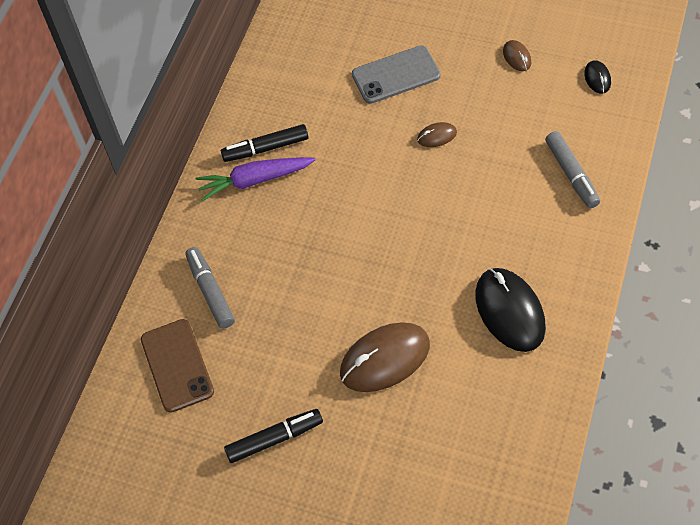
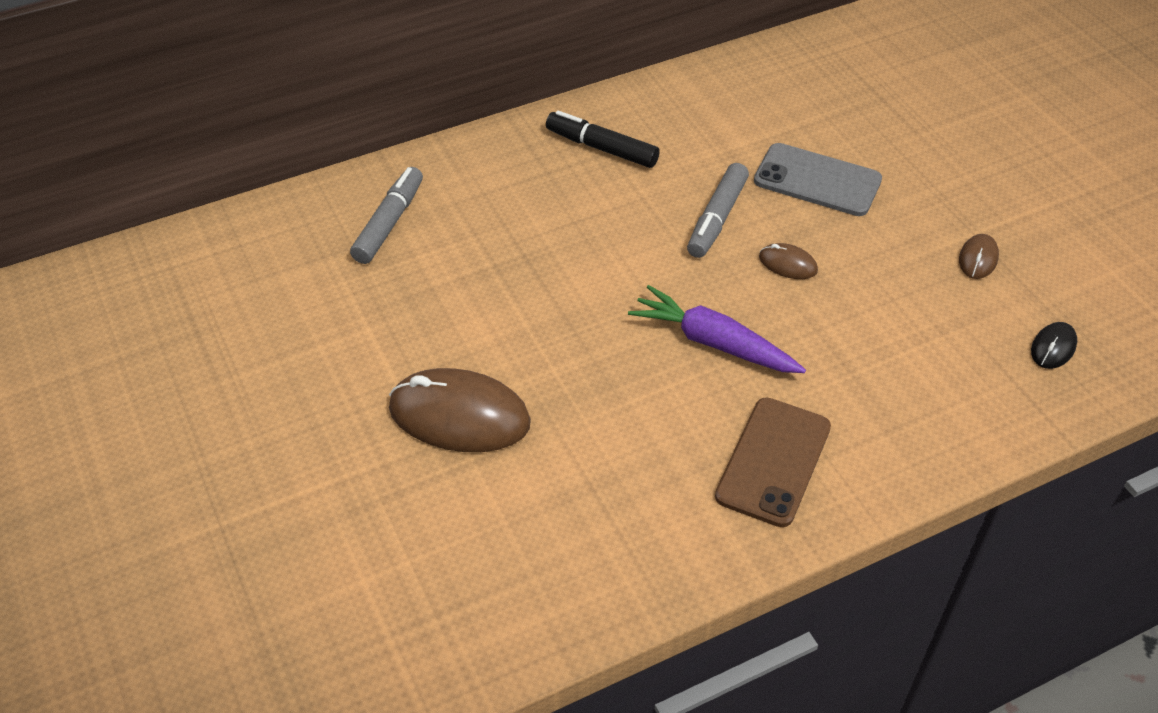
camera: 40 degrees right, 10 degrees down
brown phone [141,319,214,413] -> brown phone moved to [715,397,831,527]
purple carrot [195,157,316,201] -> purple carrot moved to [628,285,806,373]
black marker [224,409,323,463] -> none
black mouse [475,268,546,352] -> none
grey marker [545,131,600,208] -> grey marker moved to [687,163,749,258]

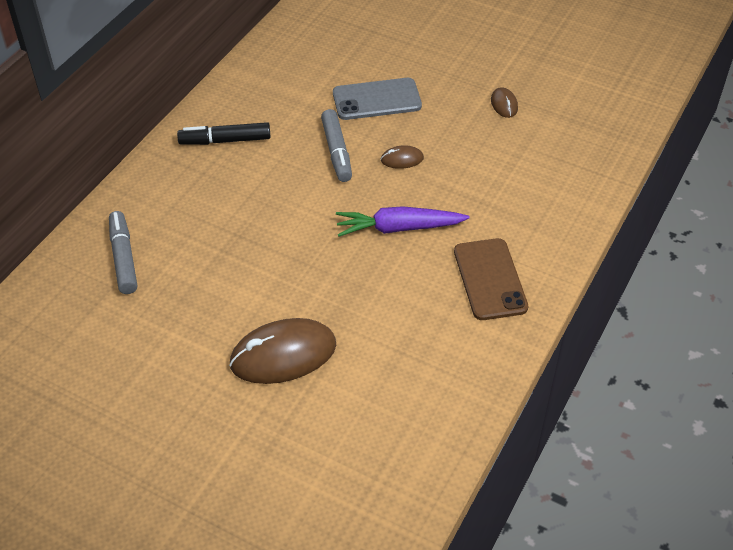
camera: 35 degrees left, 0 degrees up
black mouse [1031,322,1077,369] -> none

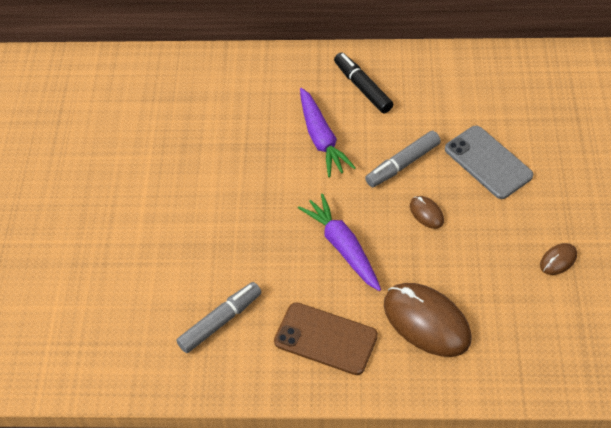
camera: 65 degrees right, 5 degrees up
grey marker [109,211,137,294] -> grey marker moved to [176,282,261,353]
brown mouse [229,318,336,384] -> brown mouse moved to [384,283,472,357]
brown phone [454,238,528,320] -> brown phone turned 60 degrees clockwise [274,302,378,375]
none -> purple carrot [300,88,356,177]

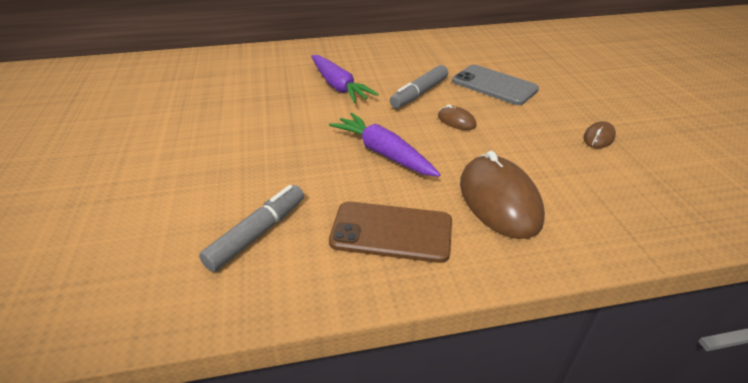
camera: 15 degrees left, 15 degrees down
black marker [334,52,394,113] -> none
brown mouse [384,283,472,357] -> brown mouse turned 45 degrees clockwise [460,151,545,239]

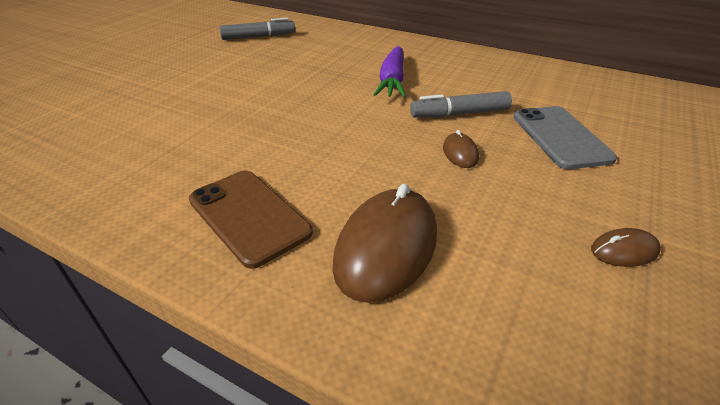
camera: 40 degrees right, 0 degrees up
grey marker [199,185,304,272] -> grey marker moved to [219,18,295,40]
purple carrot [329,113,441,177] -> none

